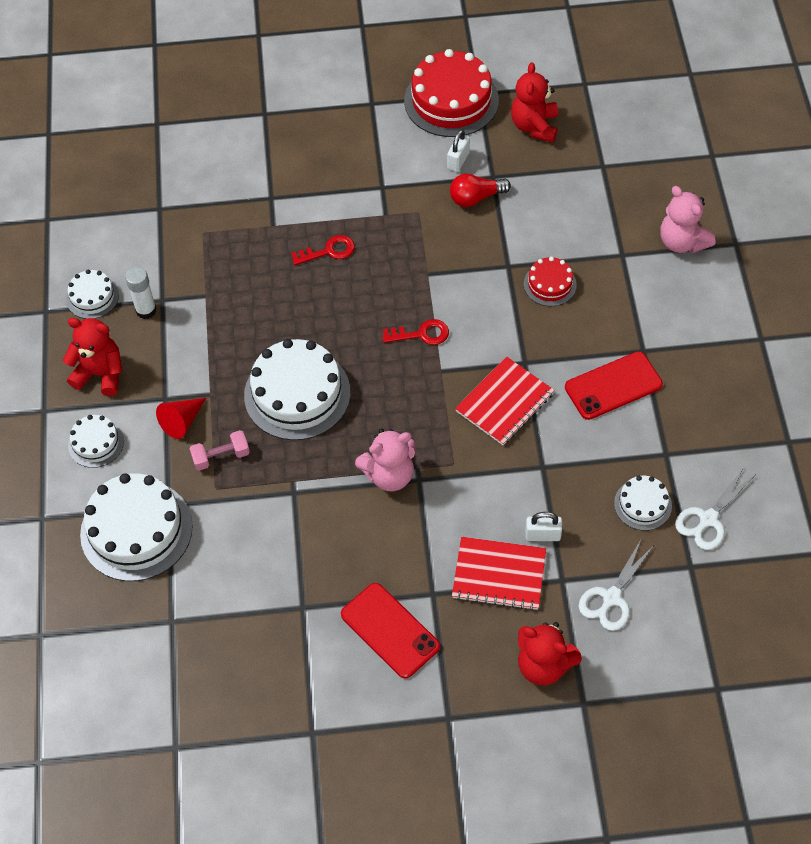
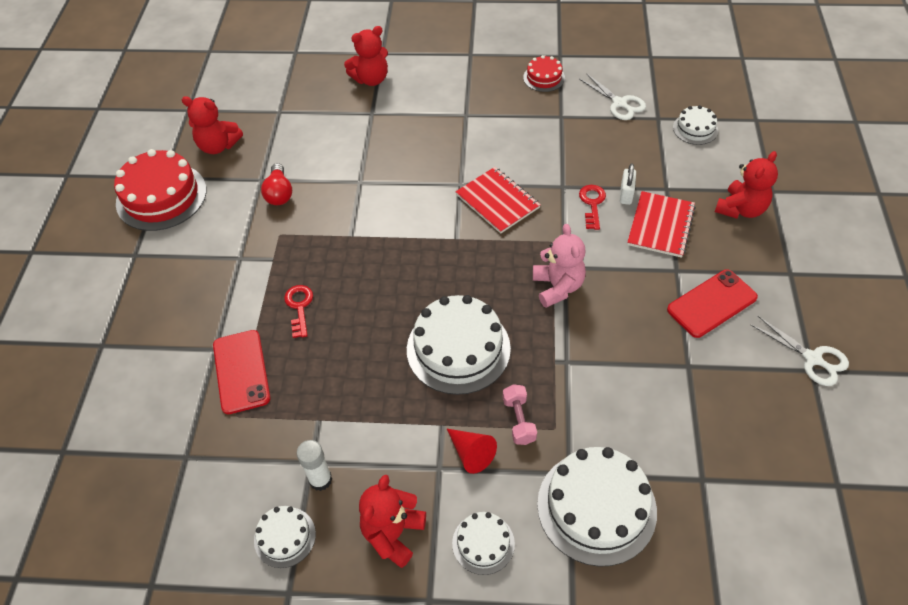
camera: 80 degrees left, 5 degrees down
red key [383,319,449,345] -> red key moved to [579,185,606,230]
white padlock [447,129,470,172] -> none
red cake [524,257,577,306] -> red cake moved to [523,55,565,92]
red phone [565,351,663,420] -> red phone moved to [213,330,271,414]
white scissors [579,540,654,631] -> white scissors moved to [750,316,849,386]
white cake [614,476,672,531] -> white cake moved to [673,105,718,145]
pink teddy bear [660,186,716,253] -> red teddy bear [344,26,388,86]

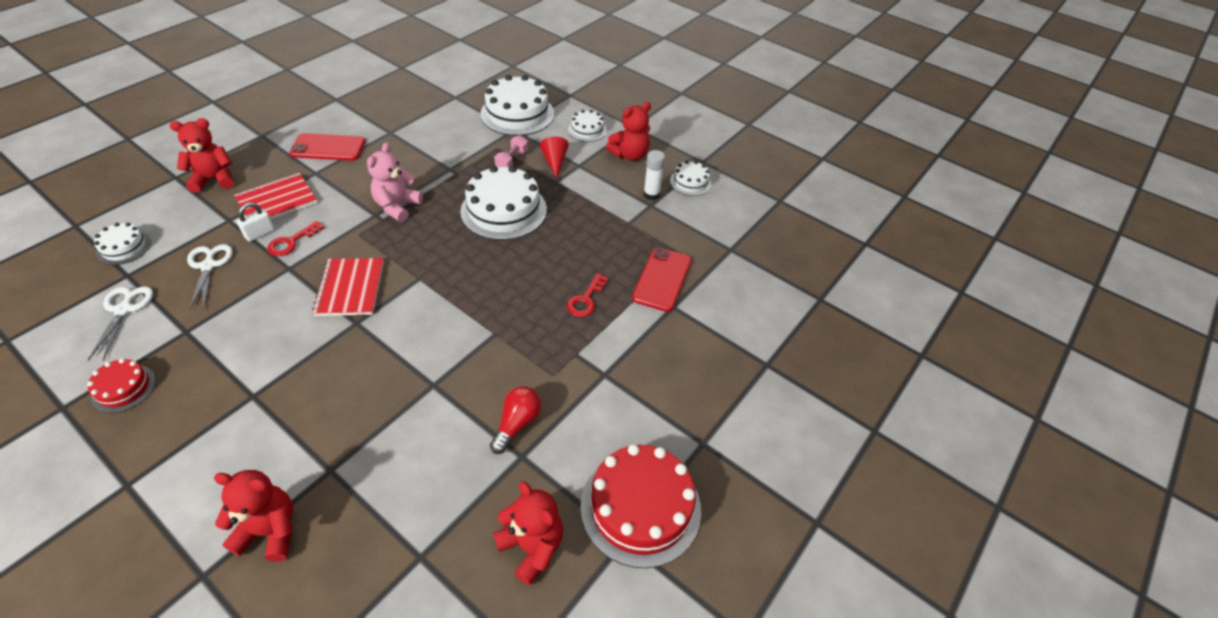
camera: 150 degrees left, 5 degrees down
white scissors [750,316,849,386] -> white scissors moved to [187,244,233,311]

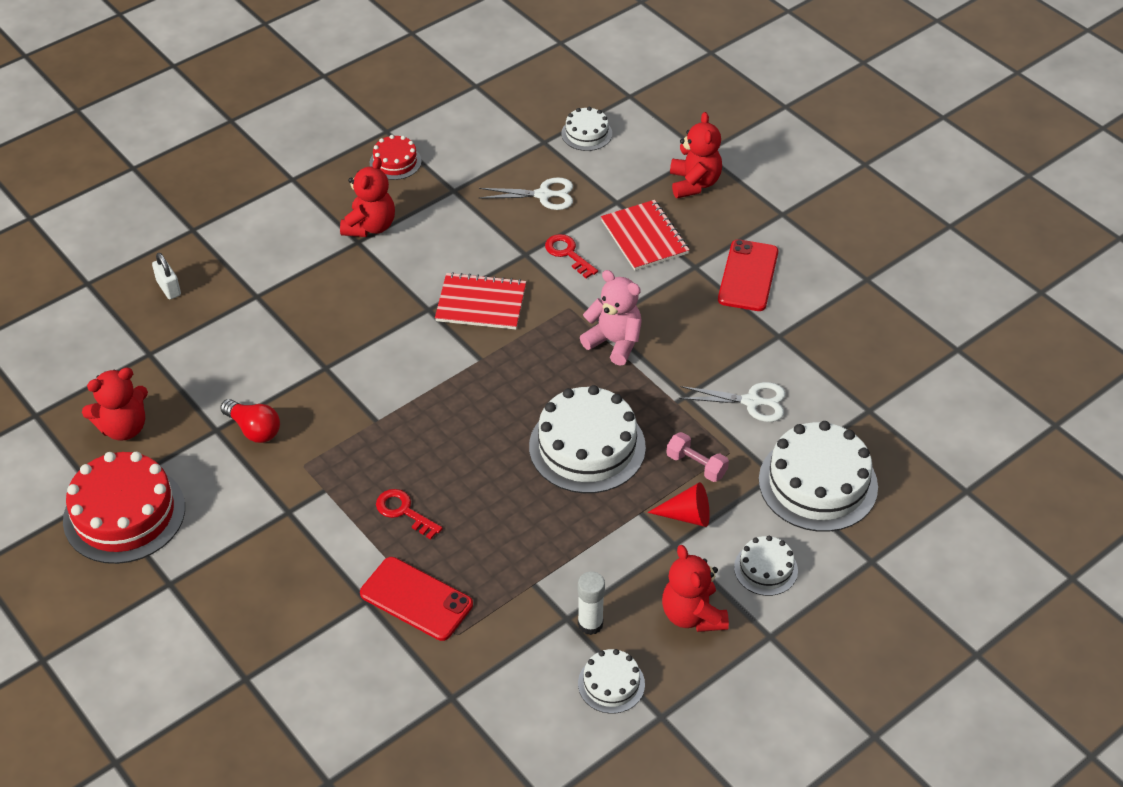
camera: 105 degrees right, 0 degrees up
white scissors [88,286,153,361] -> white scissors moved to [679,382,786,422]
red teddy bear [214,470,293,562] -> red teddy bear moved to [340,157,395,237]
white padlock [237,203,275,242] -> white padlock moved to [152,253,181,299]

